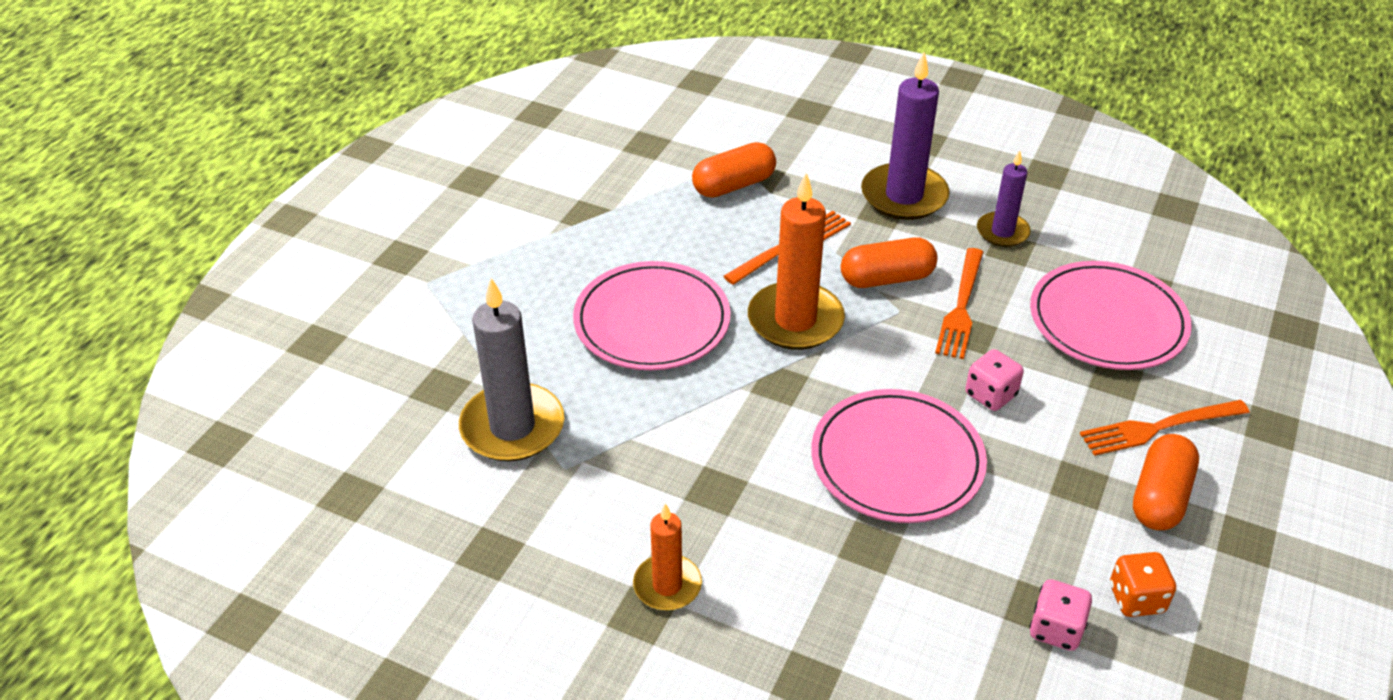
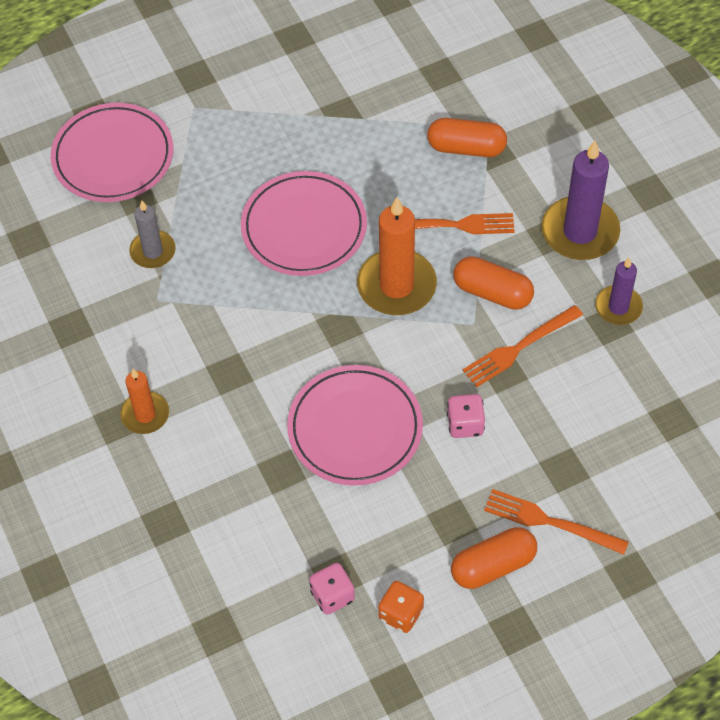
camera: 40 degrees right, 15 degrees up
grey candle [459,278,564,462] -> grey candle [129,201,176,268], size x0.59
pink plate [1030,261,1192,370] -> pink plate moved to [51,103,173,202]

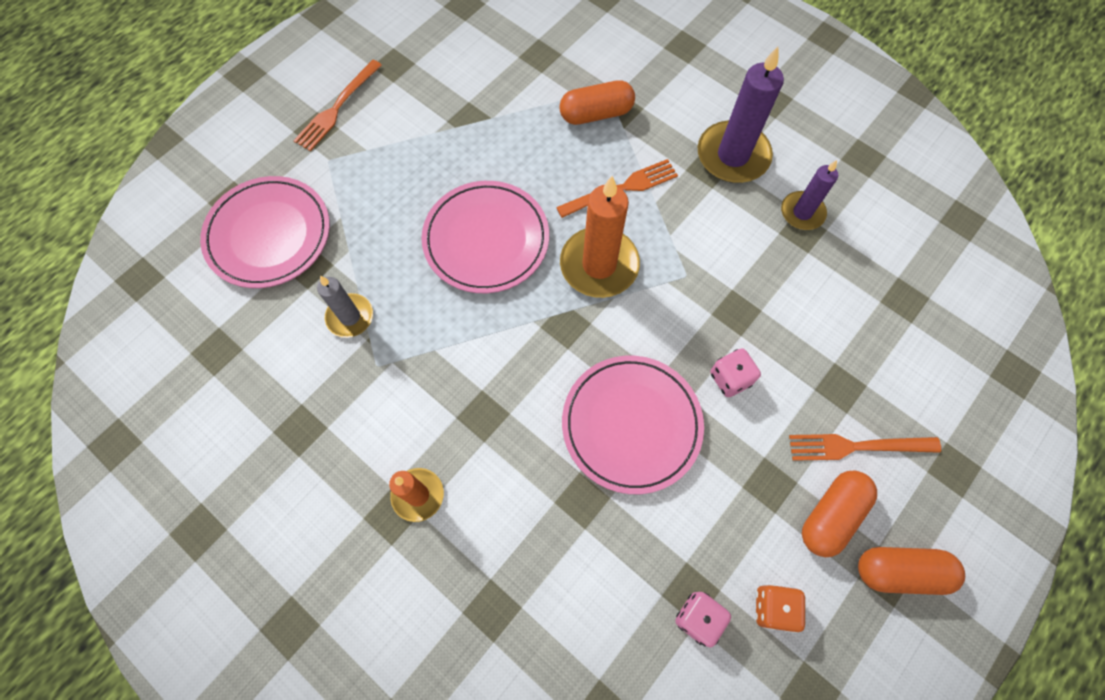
camera: 25 degrees left, 10 degrees up
orange capsule [453,256,534,310] -> orange capsule moved to [858,547,965,595]
orange fork [463,305,583,387] -> orange fork moved to [293,60,382,151]

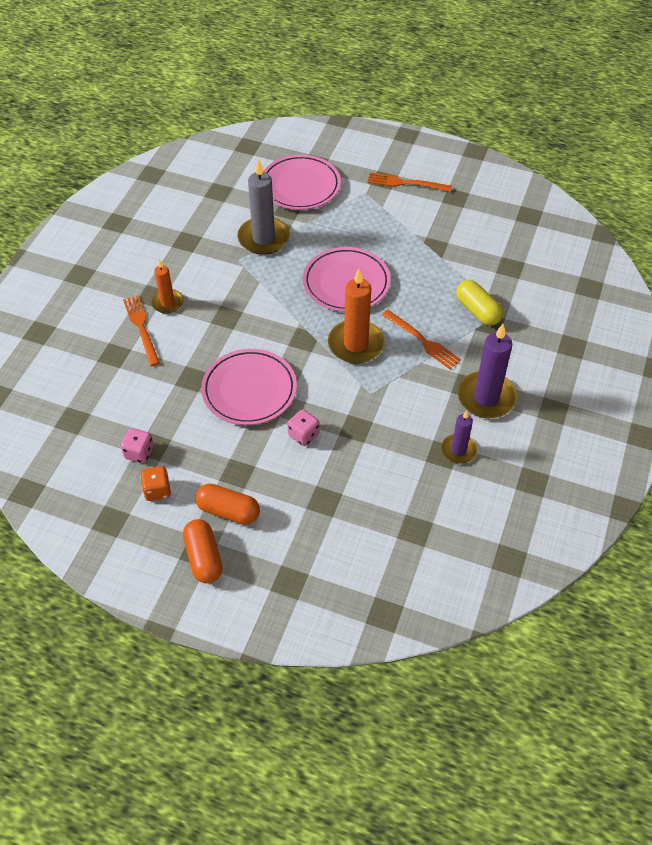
camera: 70 degrees right, 15 degrees down
grey candle [317,276,373,338] -> grey candle [237,159,290,255], size x1.70
orange capsule [559,80,635,125] -> yellow capsule [456,280,503,326]
orange fork [789,434,941,461] -> orange fork moved to [123,295,160,366]

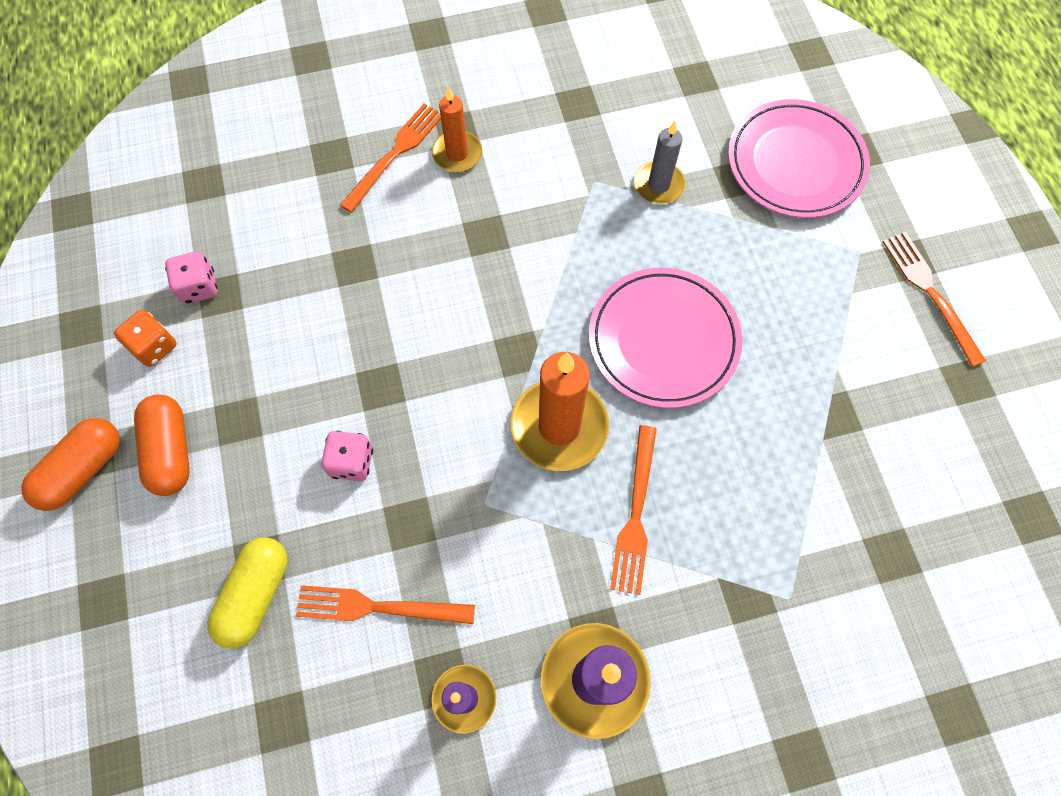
camera: 55 degrees right, 15 degrees up
pink plate [201,349,297,425] -> none
grey candle [237,159,290,255] -> grey candle [634,121,685,204], size x0.59
yellow capsule [456,280,503,326] -> yellow capsule moved to [207,537,288,649]
none -> orange fork [296,585,475,624]

